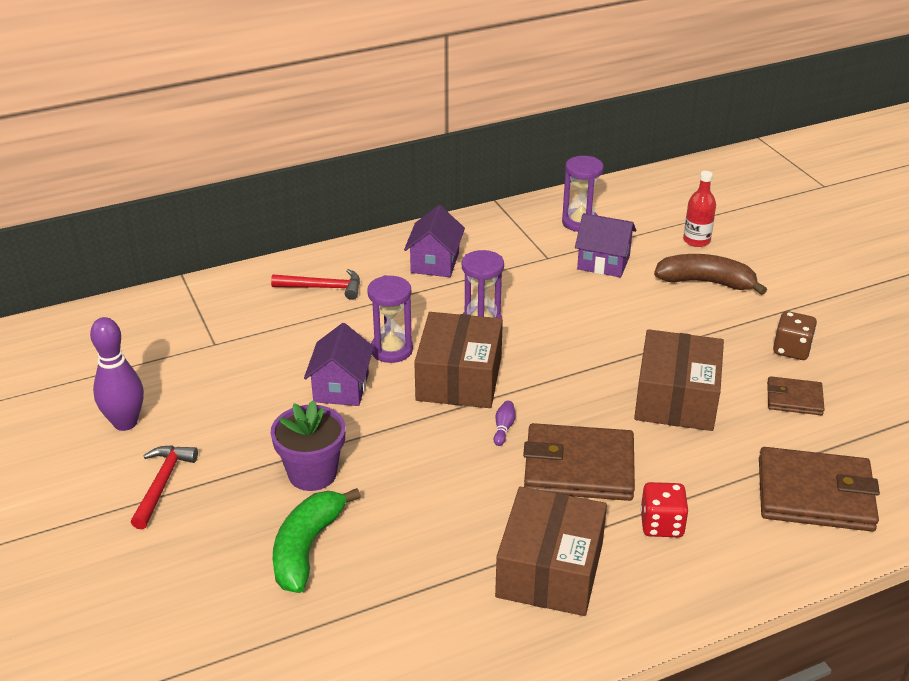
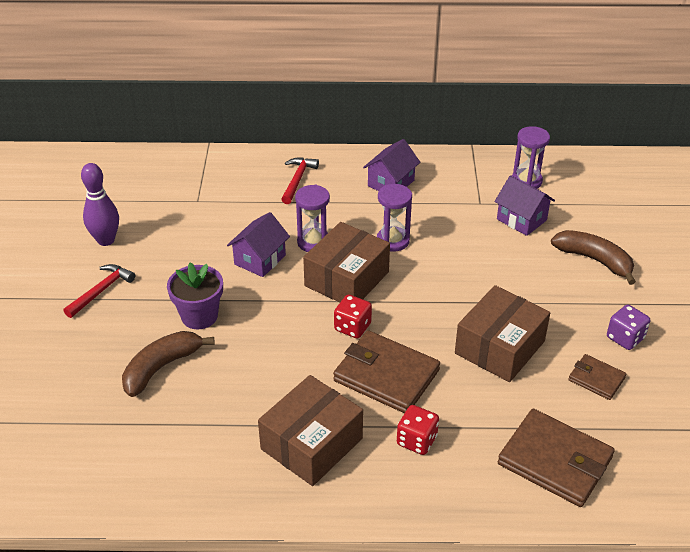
camera: 25 degrees right, 5 degrees up
red hammer [271,269,360,300] -> red hammer turned 105 degrees counterclockwise [281,157,319,204]
green banana [273,488,361,593] -> brown banana [122,331,214,397]
purple bowling pin [494,401,516,446] -> red dice [334,294,372,339]
red bottle [683,171,716,247] -> none
brown dice [773,311,817,360] -> purple dice [607,305,650,350]

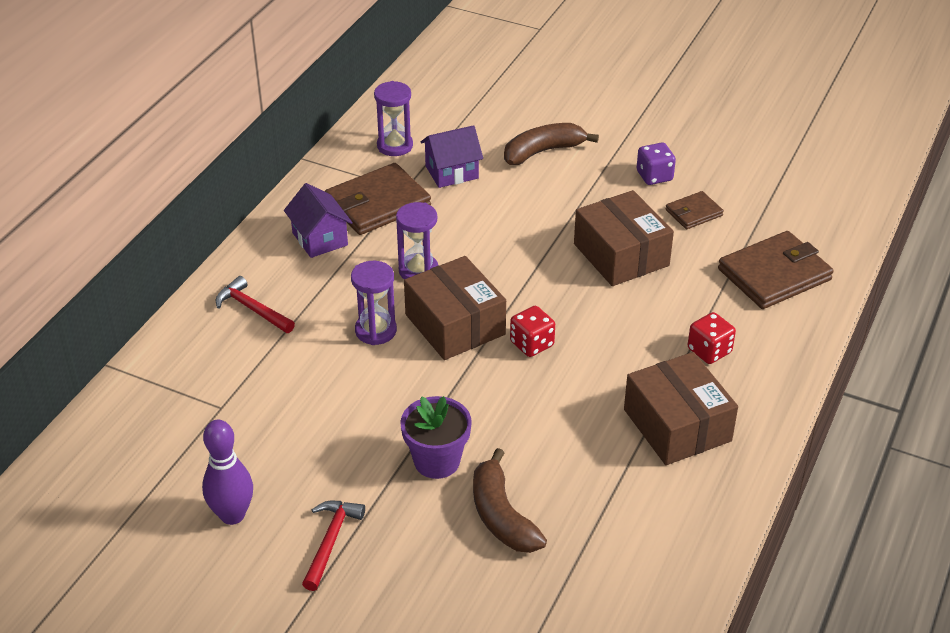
camera: 65 degrees left, 0 degrees up
red hammer [63,264,135,318] -> red hammer turned 45 degrees clockwise [302,501,365,591]
purple house [227,212,290,277] -> none
brown wallet [333,330,440,413] -> brown wallet moved to [325,163,431,235]

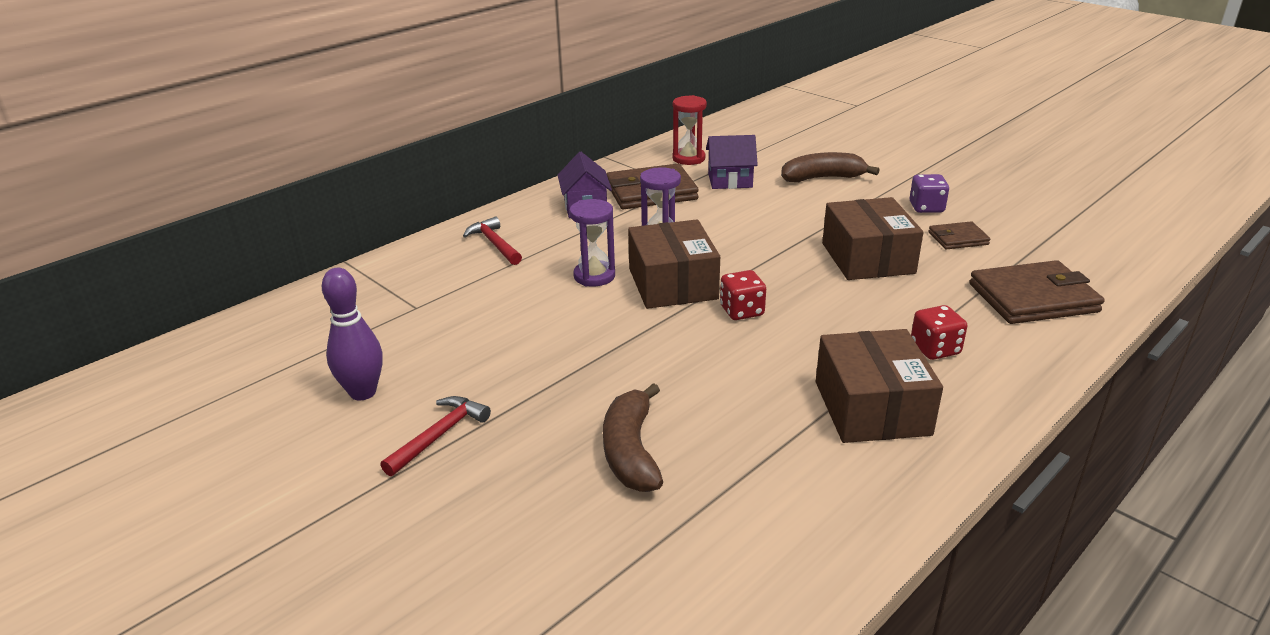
camera: 20 degrees right, 10 degrees down
purple hourglass [374,81,413,156] -> red hourglass [672,95,707,165]
purple flower pot [400,396,472,479] -> none

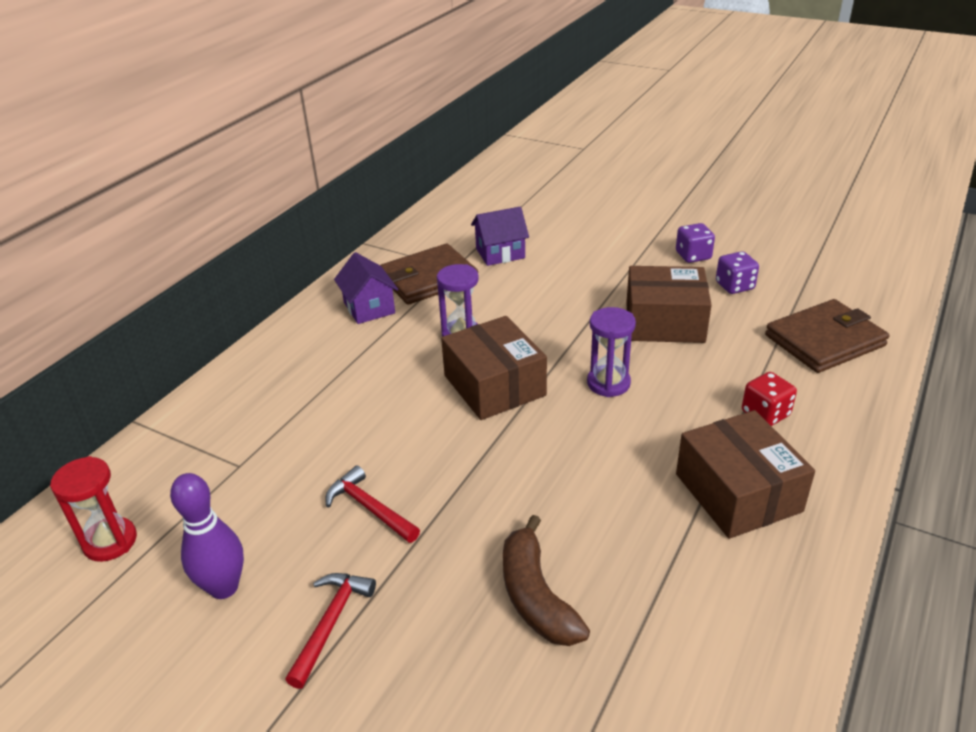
camera: 15 degrees left, 5 degrees up
red hammer [463,216,522,265] -> red hammer moved to [325,465,420,543]
purple hourglass [569,199,615,286] -> purple hourglass moved to [587,307,636,397]
red hourglass [672,95,707,165] -> red hourglass moved to [50,456,137,562]
red dice [720,270,766,320] -> none
brown banana [781,152,879,182] -> none
brown box [822,197,924,280] -> brown box turned 60 degrees counterclockwise [626,266,712,343]
brown wallet [928,221,990,249] -> purple dice [716,251,759,294]

